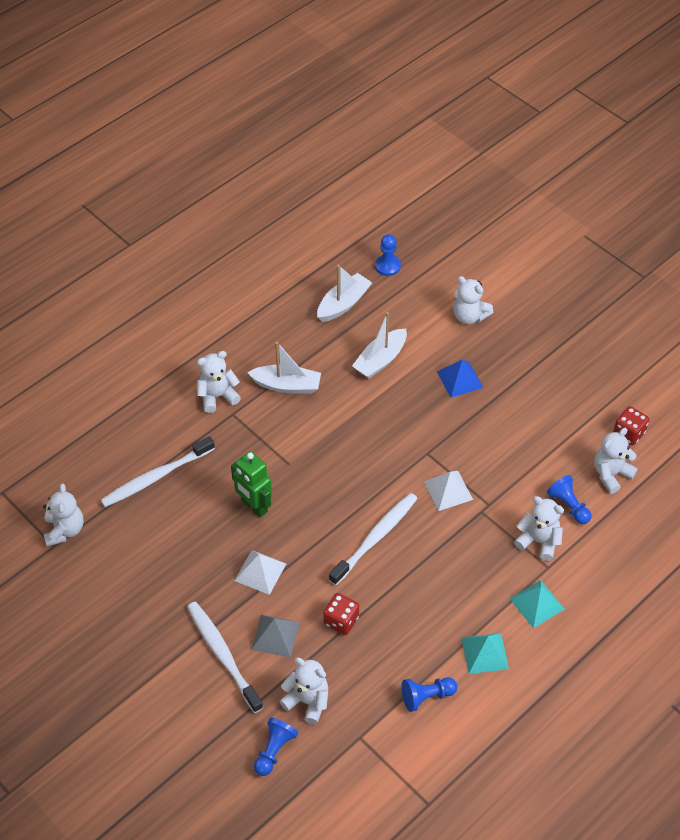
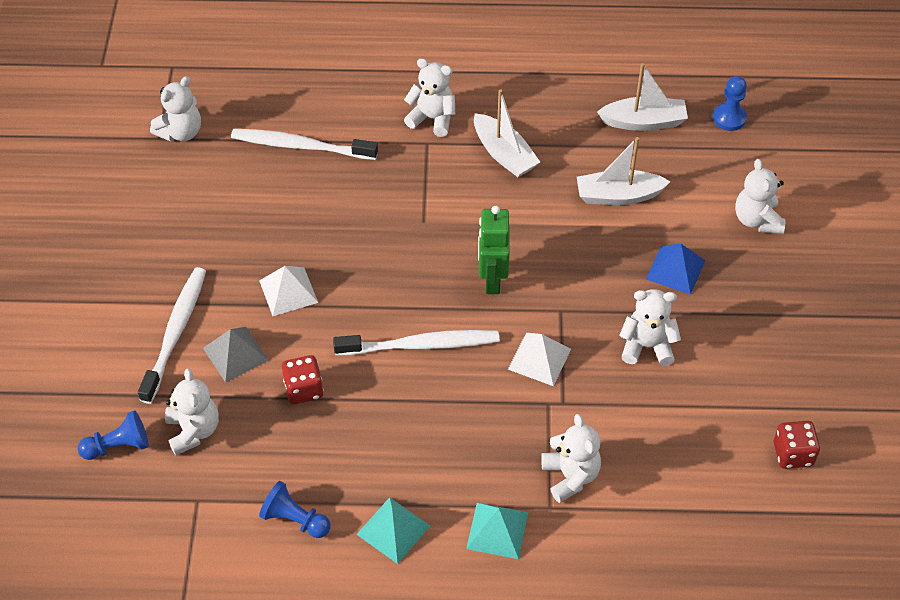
camera: 45 degrees right, 0 degrees up
green robot [231,451,272,518] -> green robot moved to [478,206,510,294]
blue pawn [547,475,591,524] -> none
white teddy bear [594,428,638,494] -> white teddy bear moved to [619,289,681,366]

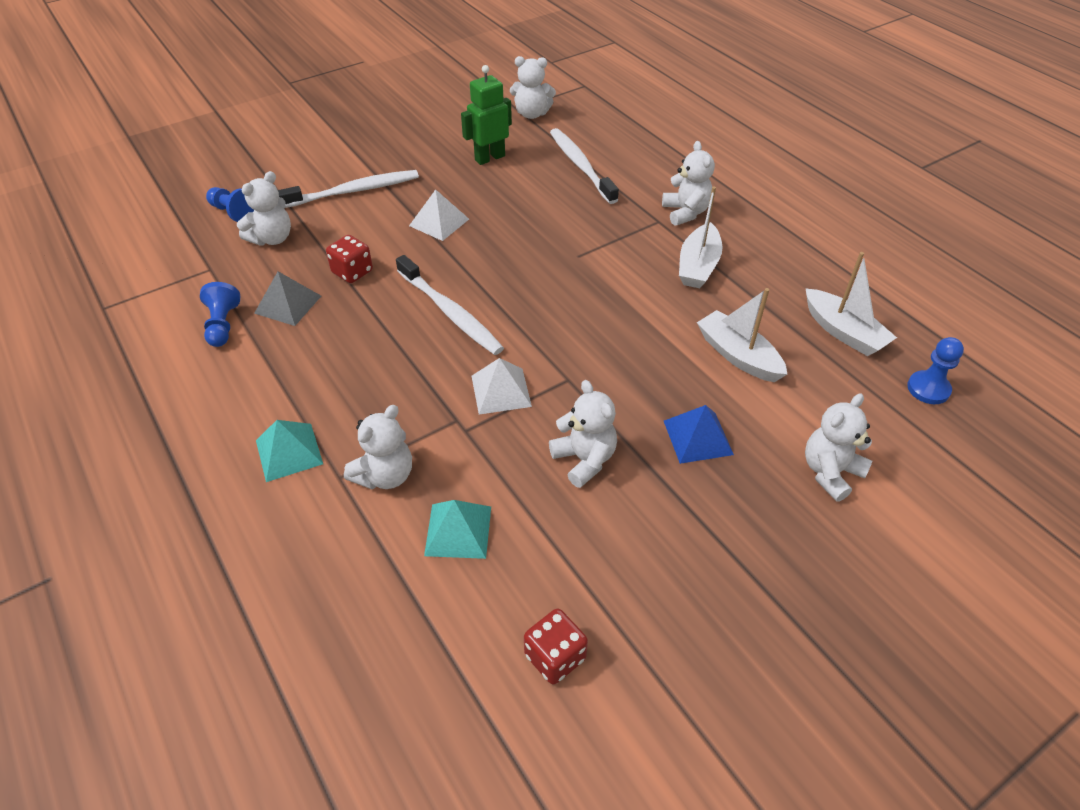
camera: 55 degrees right, 5 degrees down
grey pyramid [203,327,269,383] -> grey pyramid moved to [254,271,321,326]
turquoise pyramid [356,497,430,564] -> turquoise pyramid moved to [424,500,491,559]
green robot [478,206,510,294] -> green robot moved to [461,65,512,165]

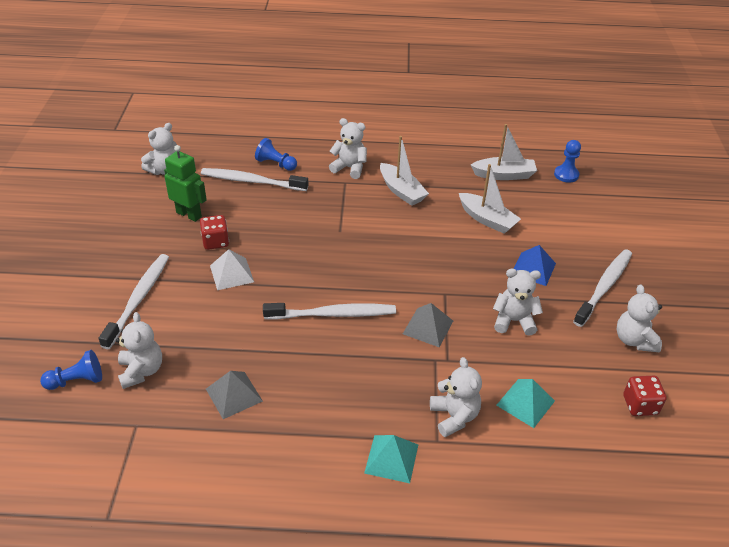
camera: 55 degrees left, 5 degrees down
blue pawn [200,282,240,347] -> blue pawn moved to [255,138,297,171]
red dice [326,235,373,283] -> red dice moved to [200,215,229,250]
green robot [461,65,512,165] -> green robot turned 120 degrees clockwise [164,145,207,222]
white pyramid [472,358,532,415] -> grey pyramid [403,303,453,347]
white boat [697,288,787,382] -> white boat turned 135 degrees counterclockwise [459,164,521,234]
white teddy bear [805,393,872,502] -> white teddy bear moved to [617,285,662,352]
none -> white toothbrush [573,249,632,327]

